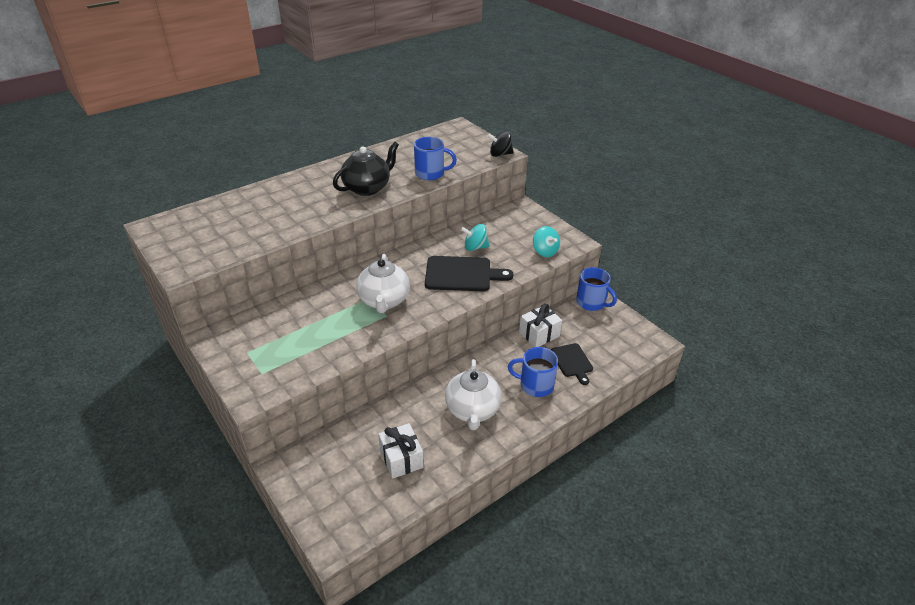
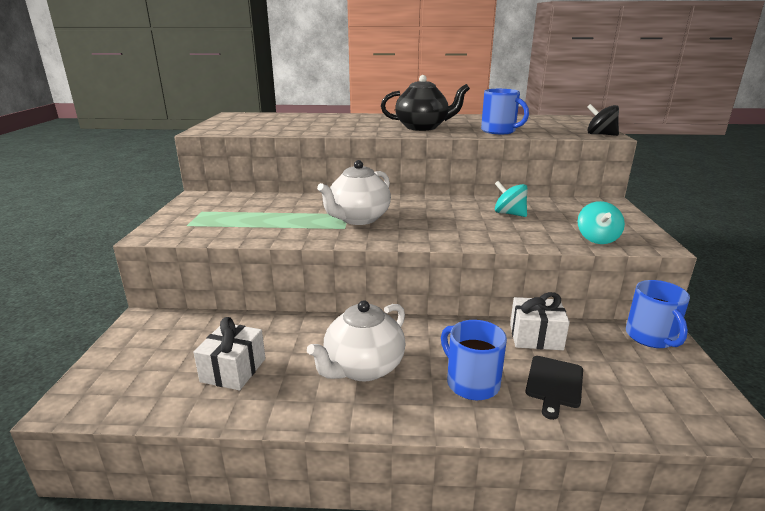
camera: 40 degrees right, 15 degrees down
black cutting board [425,256,514,291] -> none

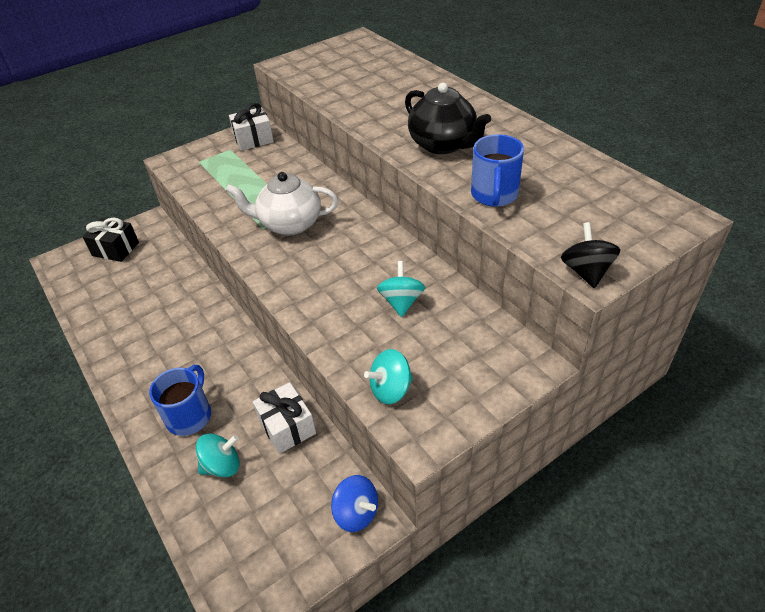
camera: 55 degrees right, 20 degrees up
white gift [193,317,266,390] -> white gift moved to [229,103,274,151]
white teapot [307,300,405,382] -> none
black cutting board [525,356,583,420] -> turquoise spinning top [196,434,240,477]
blue mug [626,280,690,348] -> blue spinning top [331,475,378,532]
none -> black gift [82,218,139,262]

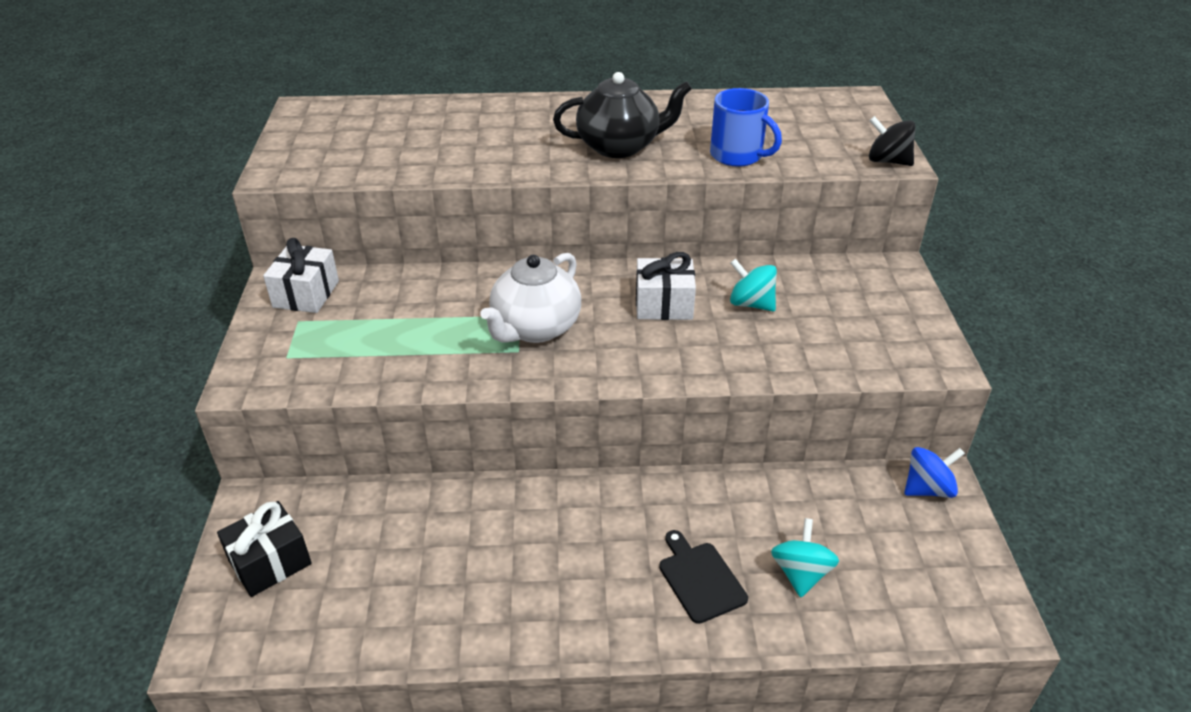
camera: 60 degrees left, 5 degrees down
blue mug [149,365,211,436] -> black cutting board [659,530,748,624]
white gift [253,382,316,454] -> white gift moved to [636,252,696,320]
turquoise spinning top [364,349,413,404] -> none

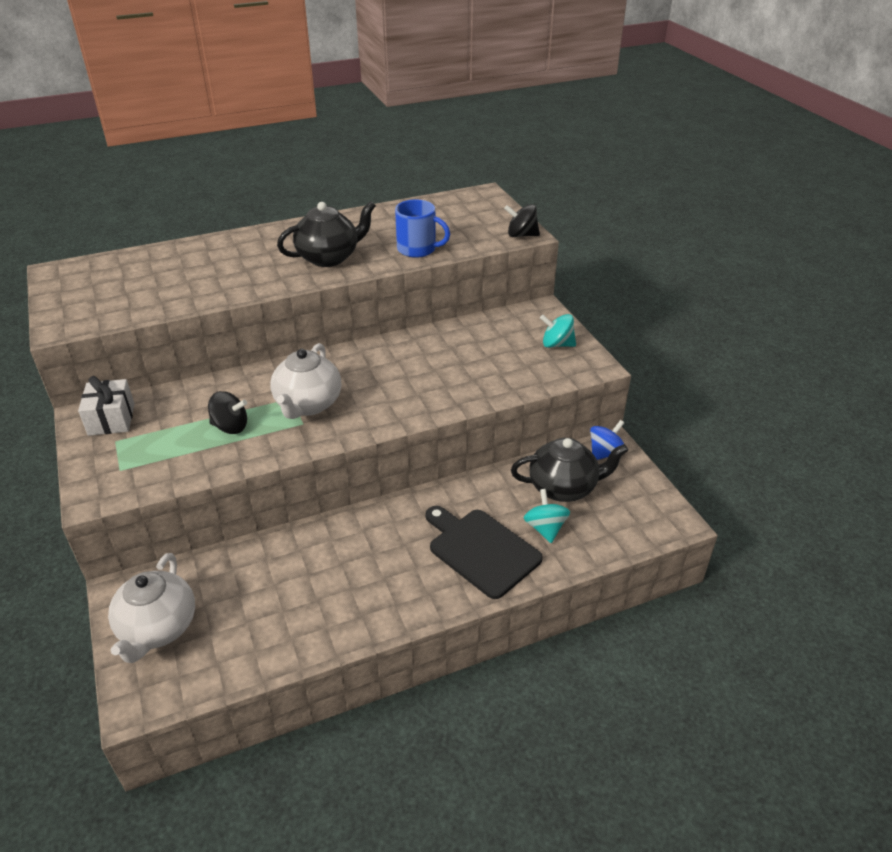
camera: 20 degrees left, 0 degrees up
black gift [217,501,312,597] -> white teapot [108,553,195,663]
white gift [636,252,696,320] -> none
black cutting board [659,530,748,624] -> black cutting board [425,506,543,599], size x1.66
turquoise spinning top [730,259,777,312] -> turquoise spinning top moved to [540,314,576,348]
none -> black spinning top [208,391,247,434]
none -> black teapot [511,438,628,502]

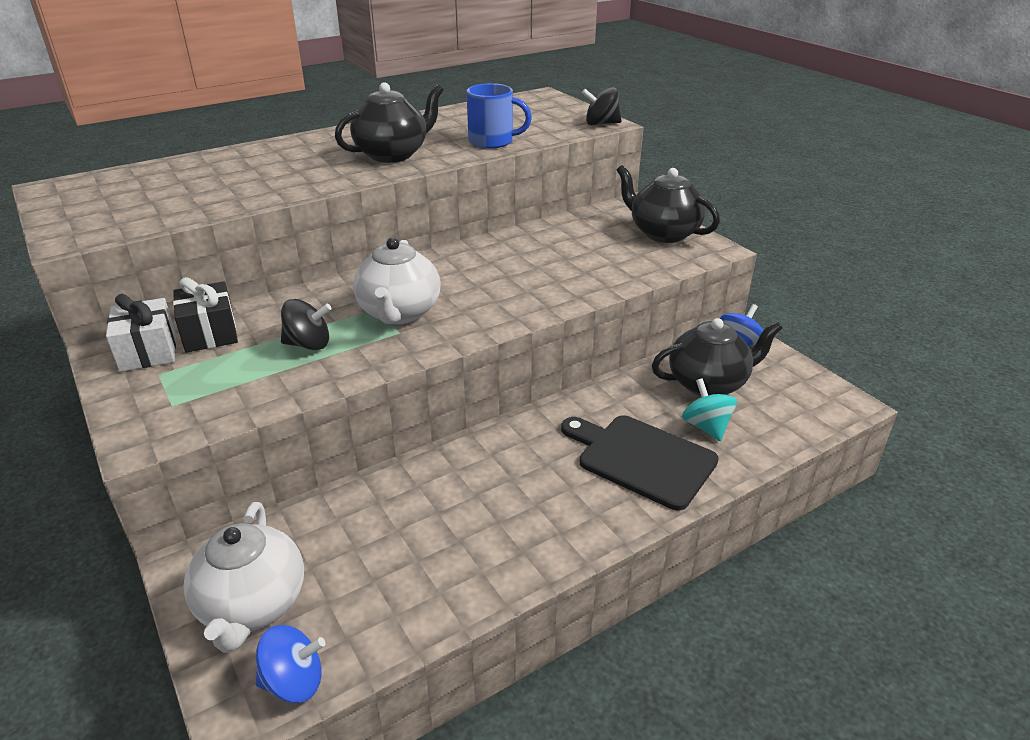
camera: 10 degrees left, 5 degrees down
turquoise spinning top [540,314,576,348] -> black teapot [617,165,720,243]
none -> black gift [173,277,238,353]
none -> blue spinning top [256,625,325,703]

